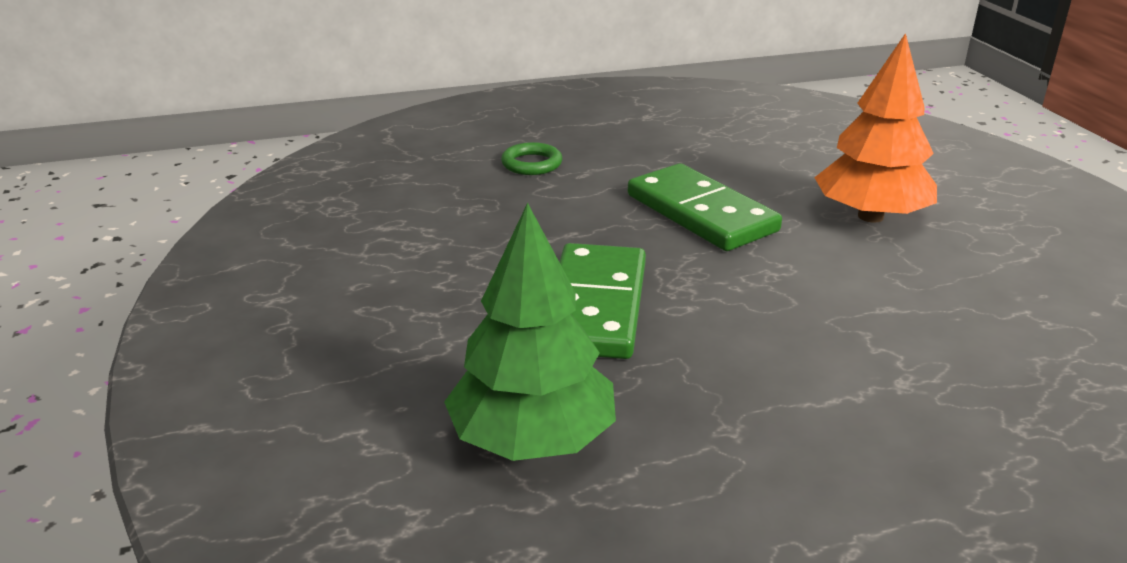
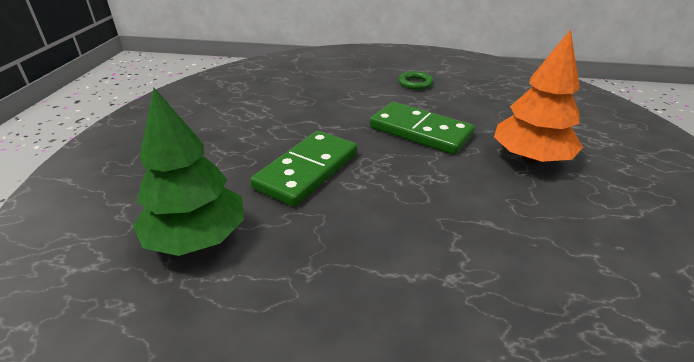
camera: 25 degrees right, 5 degrees up
green ring [501,142,562,175] -> green ring moved to [398,71,433,90]
green domino [628,163,782,251] -> green domino turned 45 degrees counterclockwise [370,102,475,155]

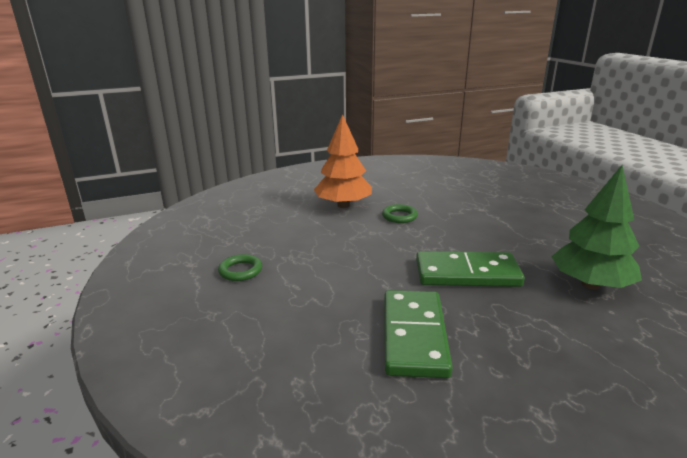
camera: 120 degrees left, 10 degrees down
green domino [370,102,475,155] -> green domino moved to [384,290,453,378]
none -> green ring [382,204,418,223]

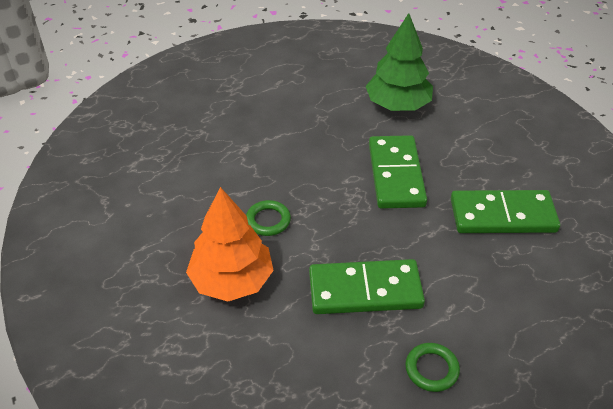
camera: 95 degrees left, 20 degrees up
none -> green domino [309,259,425,314]

